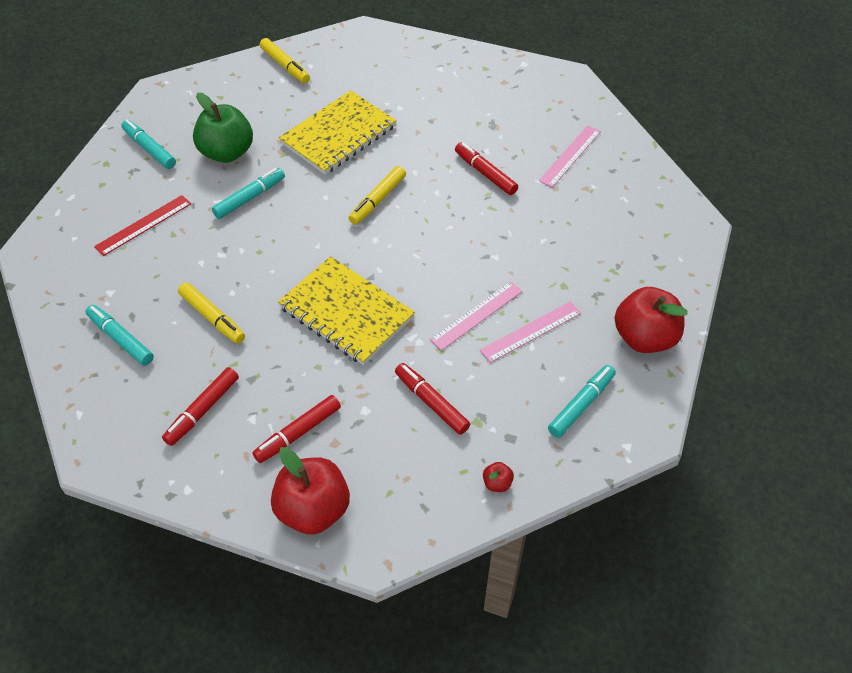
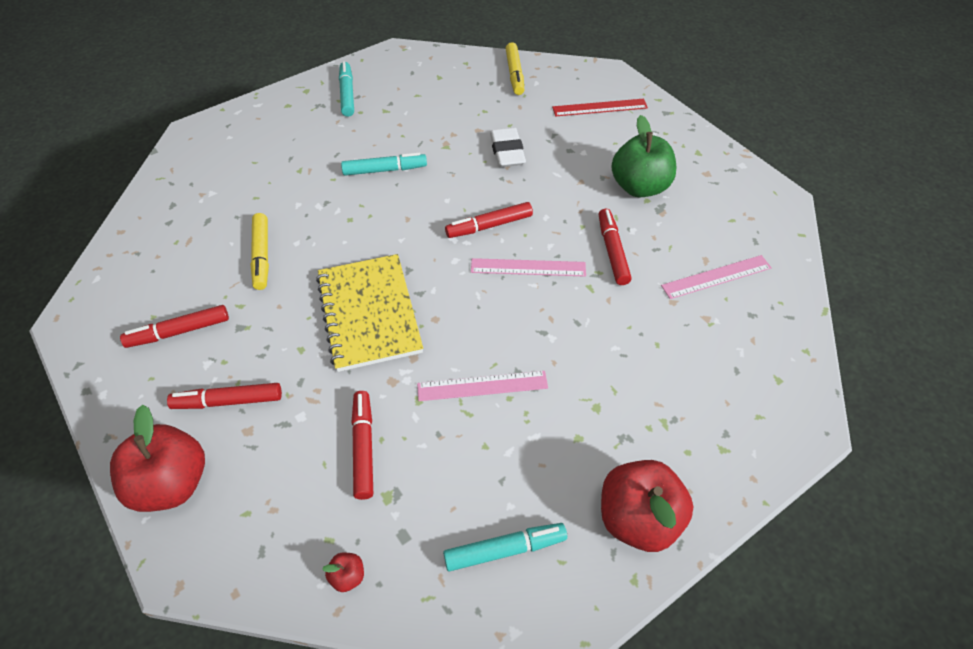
camera: 35 degrees right, 0 degrees up
turquoise marker [85,305,154,366] -> none
red ruler [94,195,191,256] -> red ruler moved to [552,99,648,117]
green apple [193,93,253,163] -> green apple moved to [611,115,677,197]
yellow notebook [279,90,396,175] -> white eraser [490,128,526,167]
yellow marker [349,166,406,225] -> red marker [445,202,533,238]
pink ruler [480,302,581,363] -> pink ruler moved to [471,258,586,277]

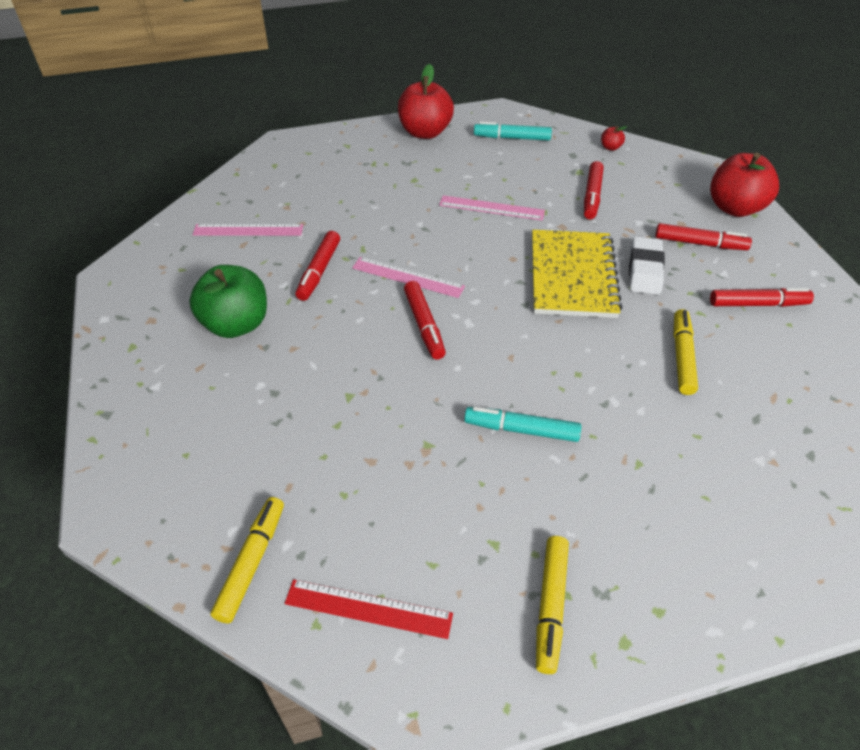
camera: 160 degrees left, 5 degrees down
turquoise marker [339,61,354,117] -> yellow marker [536,536,569,674]
red marker [445,202,533,238] -> red marker turned 75 degrees clockwise [404,281,446,360]
white eraser [490,128,526,167] -> white eraser moved to [629,236,665,295]
red ruler [552,99,648,117] -> red ruler moved to [284,579,453,639]

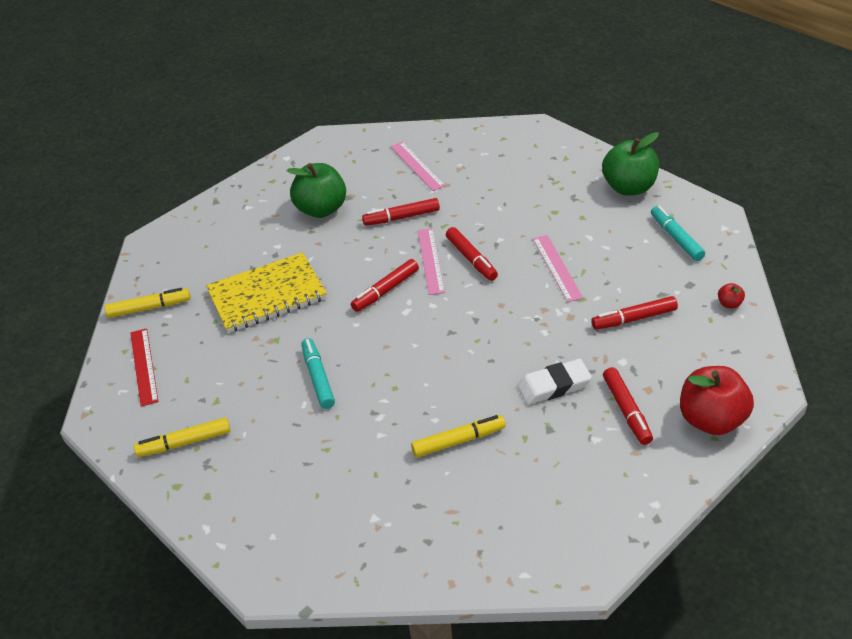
camera: 65 degrees right, 5 degrees down
red apple [398,64,454,139] -> green apple [602,132,659,196]
yellow notebook [532,230,623,318] -> yellow notebook moved to [206,252,327,333]
red marker [710,288,814,307] -> red marker moved to [446,227,498,281]

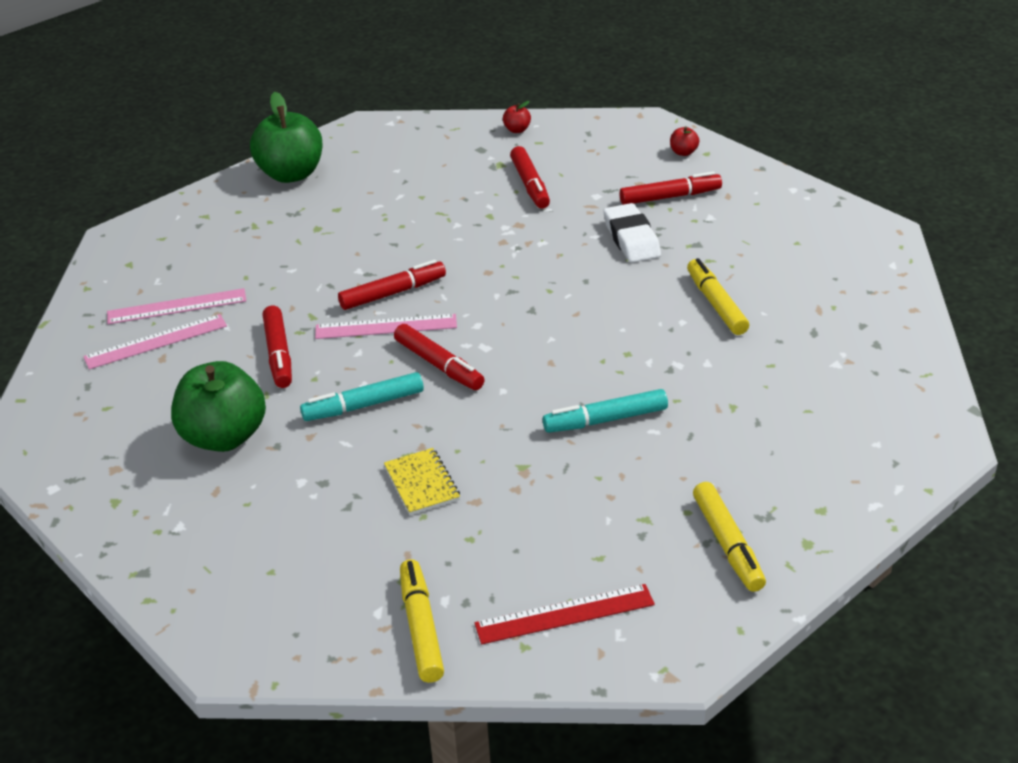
camera: 90 degrees left, 5 degrees down
yellow notebook [206,252,327,333] -> yellow notebook [384,448,460,515], size x0.47
pink ruler [533,235,583,302] -> pink ruler moved to [107,288,246,324]
turquoise marker [651,206,705,261] -> turquoise marker moved to [300,372,424,421]
red apple [680,366,754,435] -> red apple [670,126,699,156], size x0.41

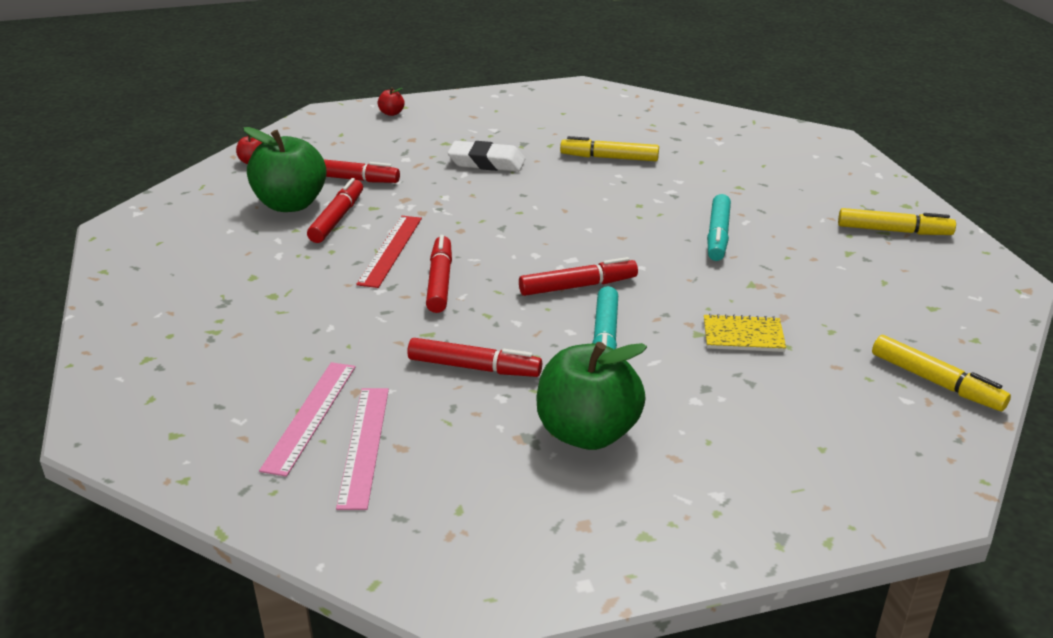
camera: 65 degrees left, 5 degrees down
green apple [250,92,323,183] -> green apple moved to [243,127,327,212]
pink ruler [315,314,457,339] -> none
yellow marker [400,559,444,683] -> yellow marker turned 150 degrees counterclockwise [872,335,1011,411]
red ruler [475,584,655,644] -> red ruler moved to [356,216,422,288]
red marker [619,172,722,205] -> red marker moved to [307,178,363,243]

